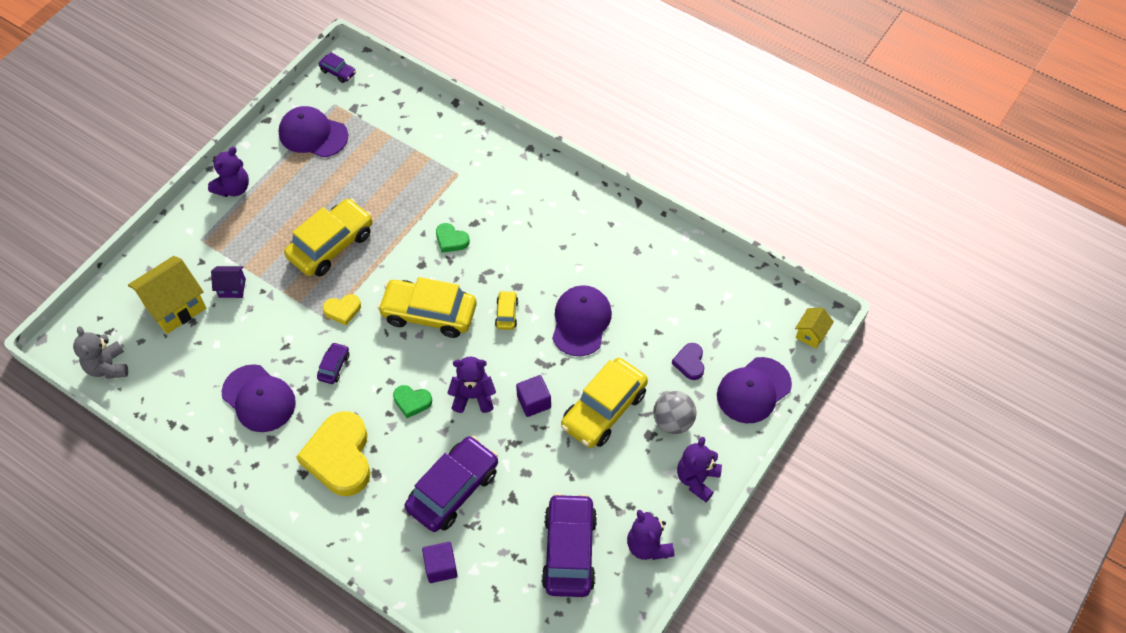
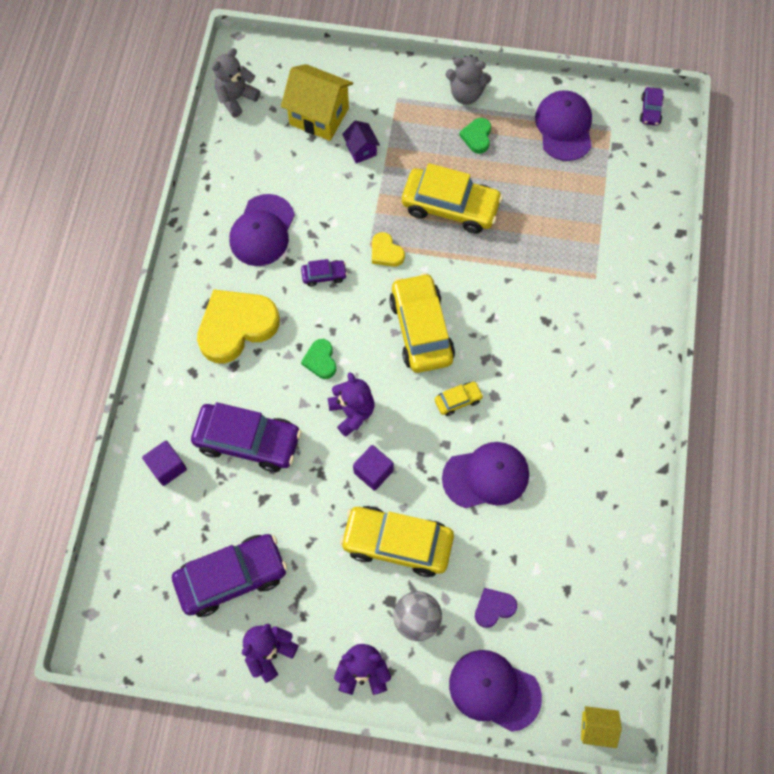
camera: 65 degrees right, 10 degrees up
purple teddy bear [208,147,249,197] -> grey teddy bear [446,55,491,104]
green heart [436,223,470,253] -> green heart moved to [459,118,491,154]

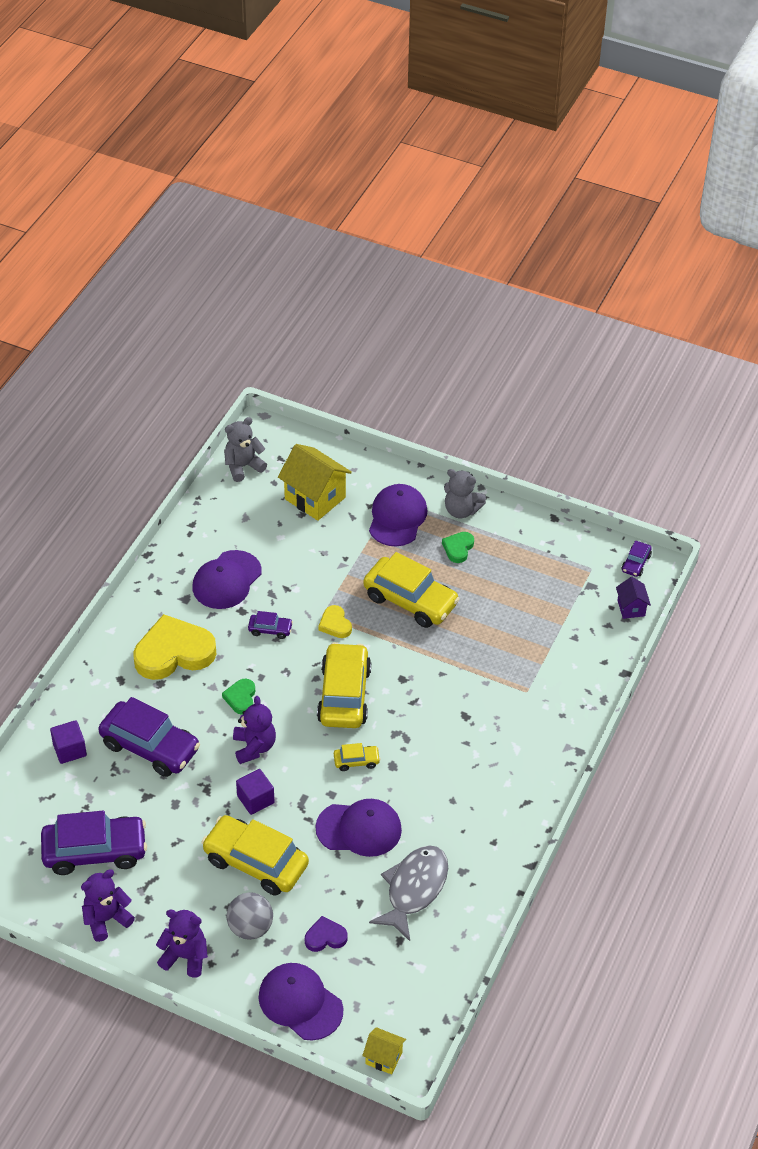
camera: 15 degrees right, 20 degrees down
purple house [342,120,380,164] -> purple house moved to [616,577,651,619]
purple cap [535,90,592,161] -> purple cap moved to [369,484,428,546]
none -> grey fish [369,845,448,941]

